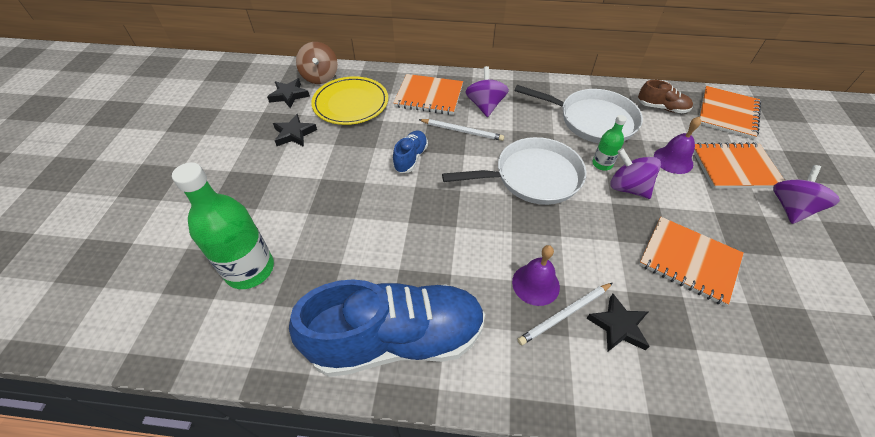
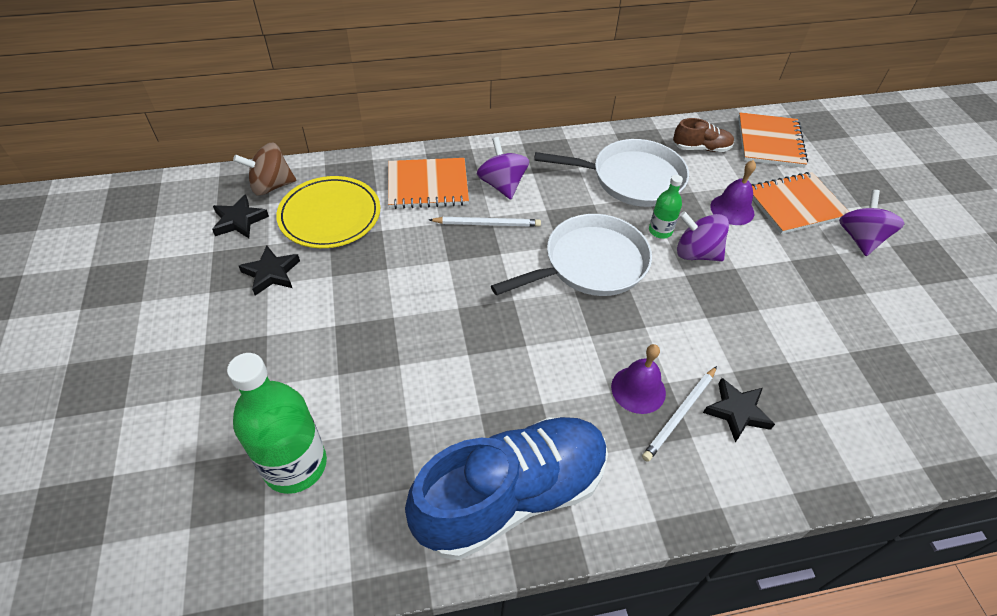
camera: 20 degrees left, 0 degrees up
brown spinning top [296,42,338,84] -> brown spinning top turned 105 degrees clockwise [233,143,296,195]
blue shoe [393,130,428,173] -> none
orange notebook [639,217,744,306] -> none

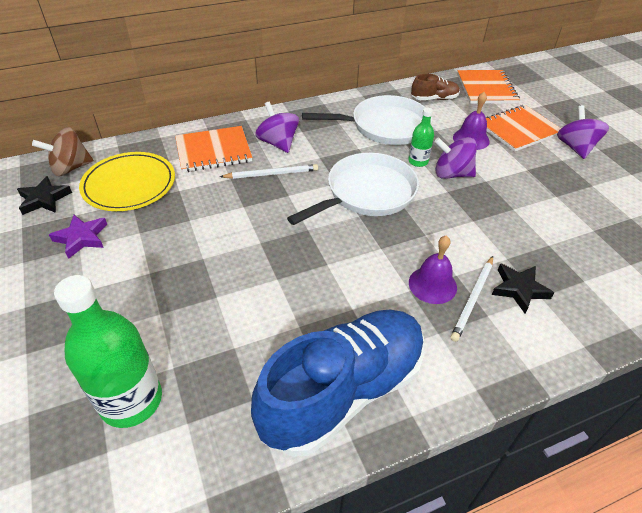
camera: 10 degrees left, 5 degrees down
black star [239,246,300,295] -> purple star [49,215,108,259]

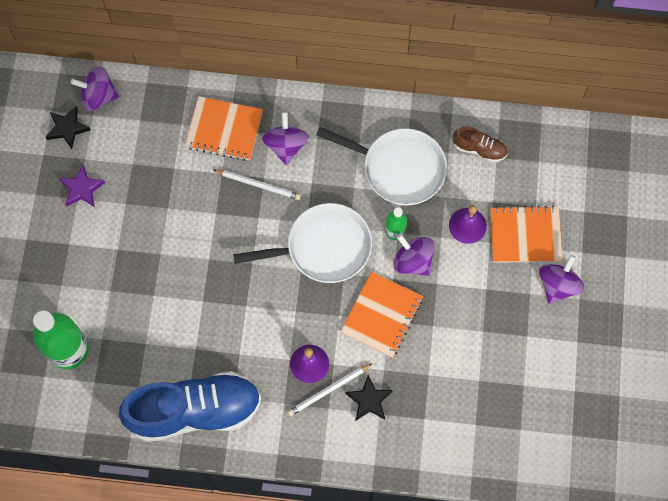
camera: 30 degrees right, 25 degrees up
brown spinning top [32,127,94,176] -> purple spinning top [70,67,119,111]
yellow plate [79,152,175,211] -> none
orange notebook [457,70,520,104] -> orange notebook moved to [340,272,423,358]

